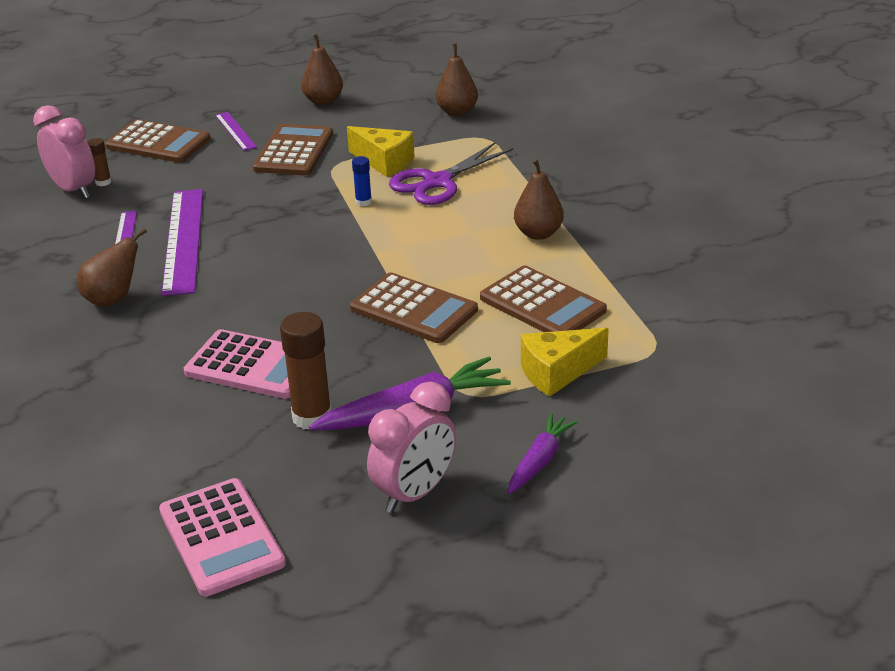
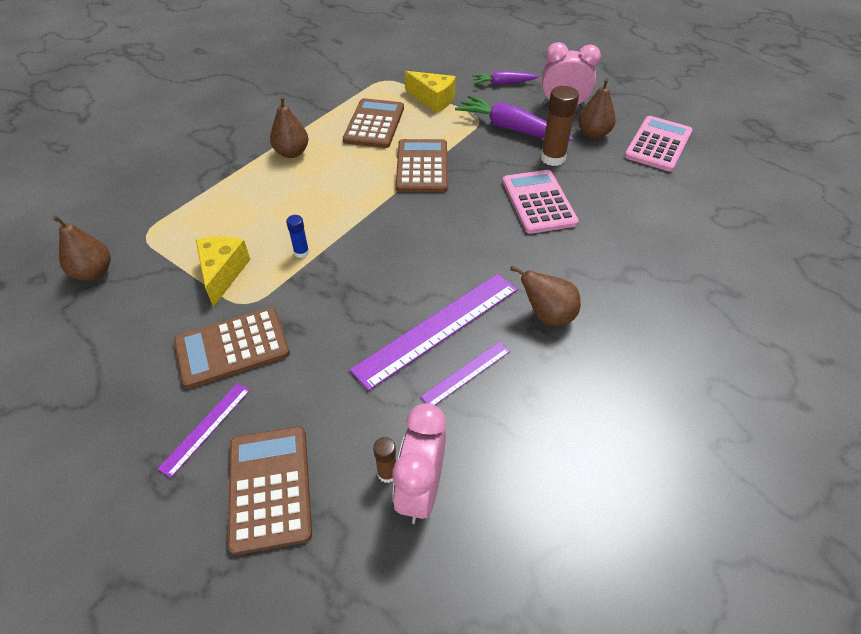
camera: 125 degrees left, 15 degrees up
brown pear [301,34,343,105] -> brown pear moved to [578,78,616,139]
purple scissors [389,142,513,205] -> none

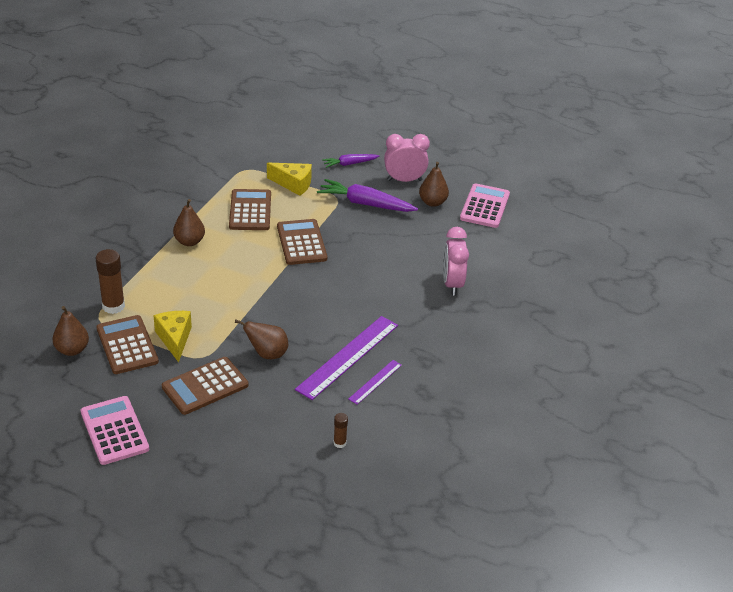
camera: 15 degrees left, 10 degrees down
purple ruler [158,383,250,478] -> none
brown calculator [228,426,312,555] -> brown calculator moved to [96,315,159,374]
blue glue stick [286,215,309,258] -> none
pink clock [393,403,446,524] -> pink clock moved to [443,227,469,296]
pink calculator [503,170,579,234] -> pink calculator moved to [81,396,149,465]
brown pear [510,266,581,326] -> brown pear moved to [235,319,288,359]
brown glue stick [541,86,579,166] -> brown glue stick moved to [96,249,125,314]

